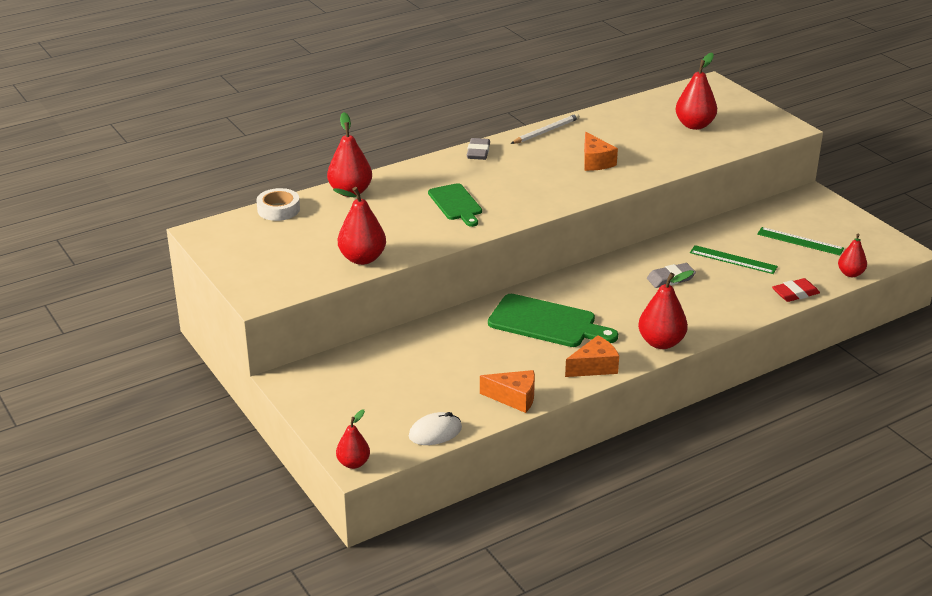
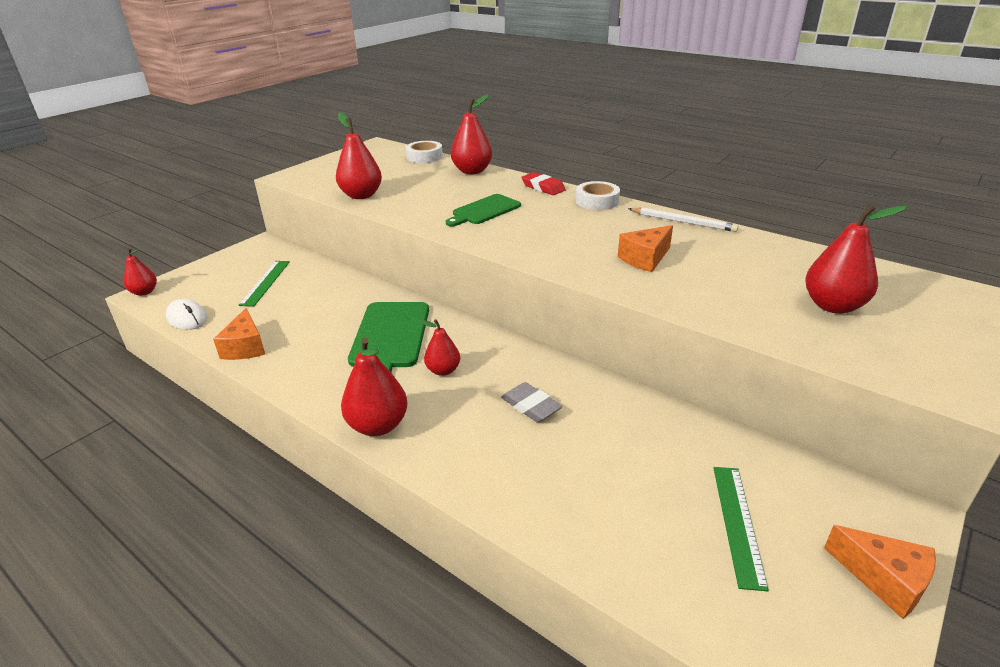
camera: 70 degrees right, 0 degrees up
grey eraser [467,138,490,160] -> white tape [576,181,620,210]
orange cheese [565,335,619,377] -> orange cheese moved to [824,525,936,619]
green ruler [690,245,778,274] -> green ruler moved to [239,261,290,306]
red eraser [772,278,820,302] -> red eraser moved to [521,172,566,195]
red pear [838,234,867,277] -> red pear moved to [419,319,460,376]

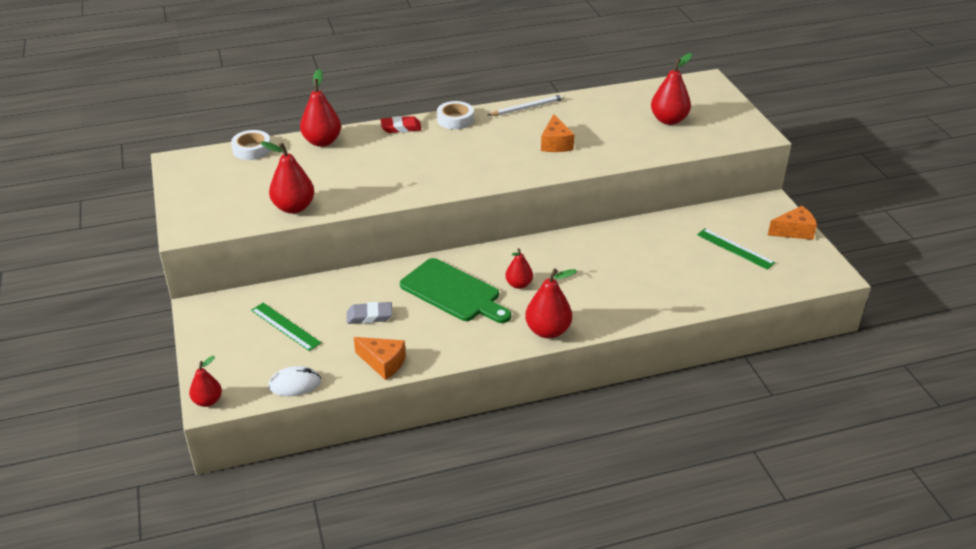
camera: 55 degrees left, 5 degrees up
green cutting board [446,194,521,227] -> none
grey eraser [501,382,562,423] -> grey eraser moved to [347,302,392,324]

